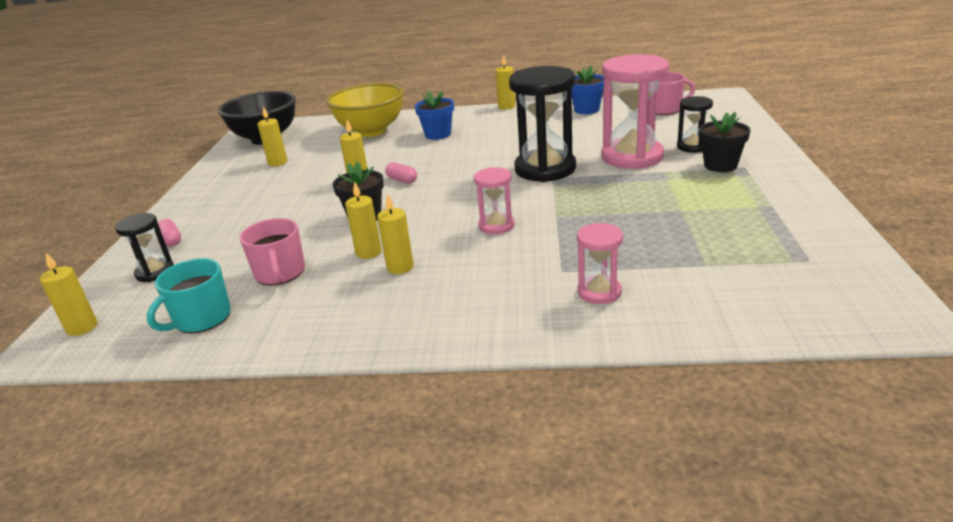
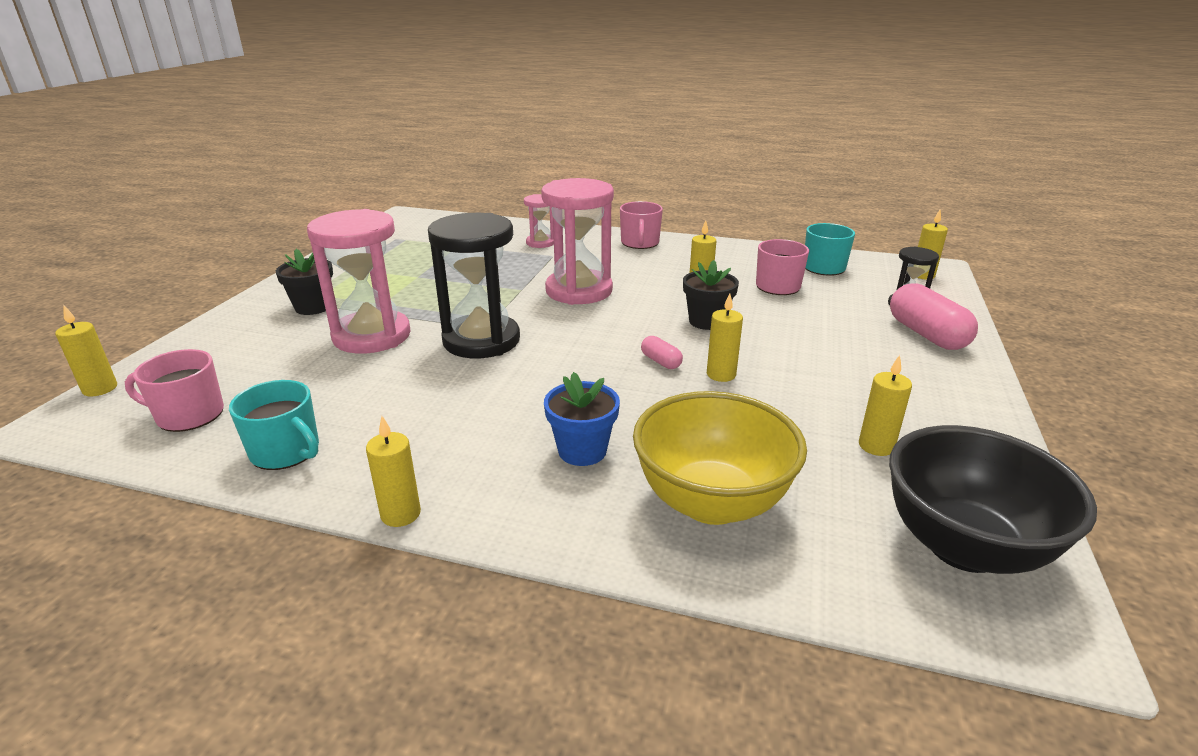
camera: 170 degrees left, 0 degrees up
pink capsule [158,219,181,246] -> pink capsule [890,283,978,350], size x2.05
yellow candle [377,193,414,274] -> yellow candle moved to [55,306,117,396]
pink hourglass [474,167,515,234] -> pink hourglass [541,178,614,305], size x1.97
blue flower pot [571,66,604,114] -> turquoise mug [229,380,319,470]
black hourglass [677,96,713,153] -> none
none -> pink mug [620,201,663,249]

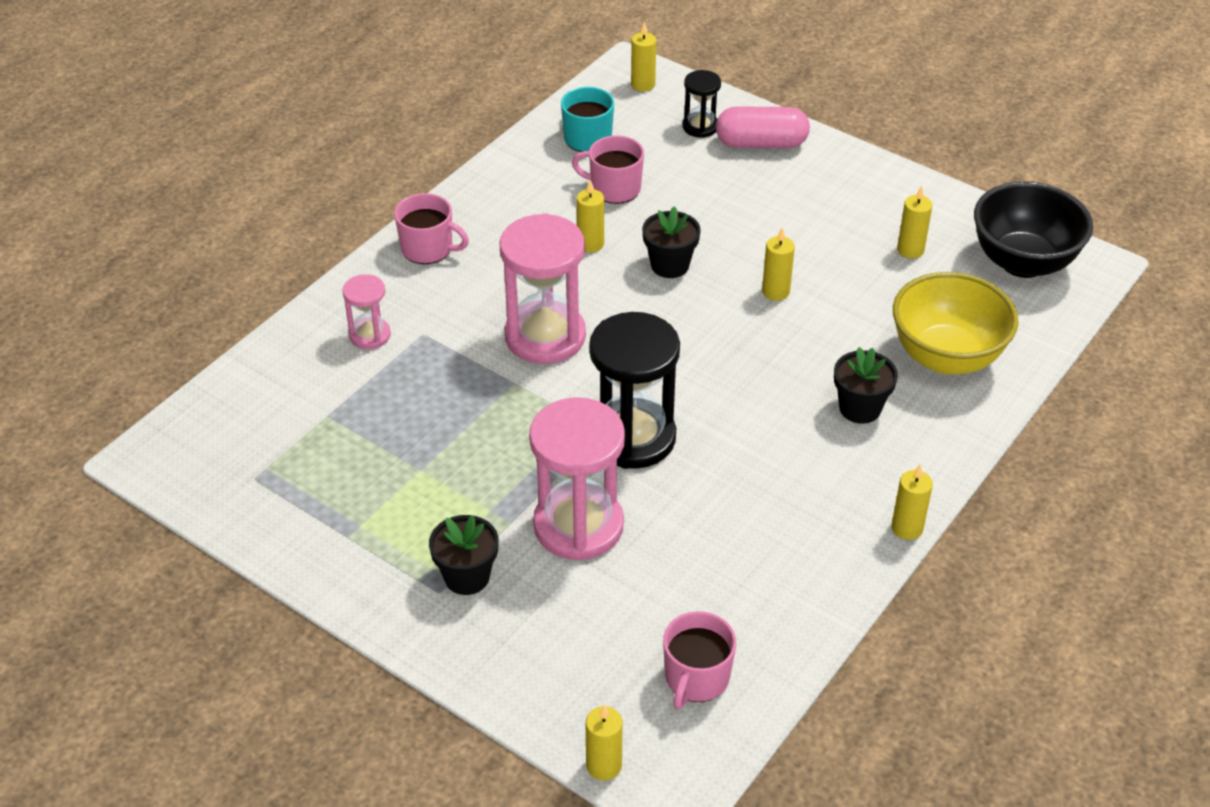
camera: 70 degrees left, 15 degrees up
turquoise mug [229,380,319,470] -> none
blue flower pot [544,372,620,466] -> black flower pot [834,347,898,424]
pink capsule [641,336,683,369] -> none

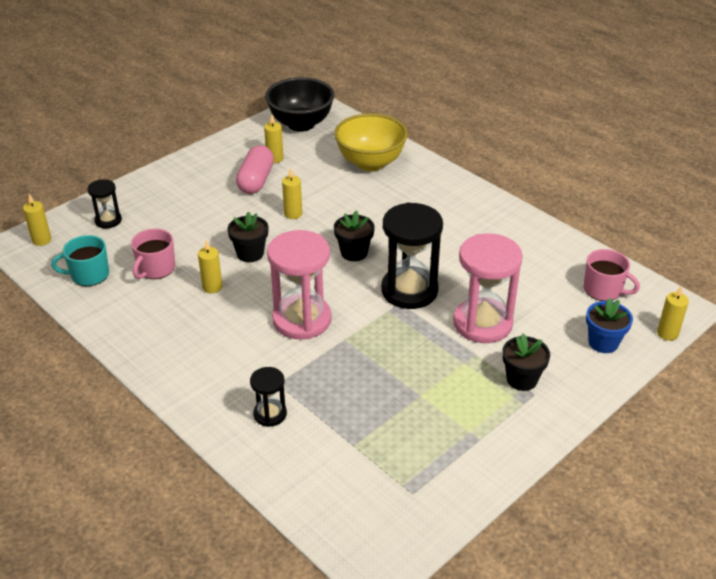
camera: 80 degrees left, 5 degrees down
pink hourglass [342,274,391,349] -> black hourglass [250,367,287,427]
pink mug [394,193,469,264] -> none
pink capsule [716,106,810,148] -> pink capsule moved to [236,145,274,194]
black flower pot [834,347,898,424] -> black flower pot moved to [334,210,375,261]
yellow candle [891,464,933,540] -> none
none -> blue flower pot [586,298,633,353]

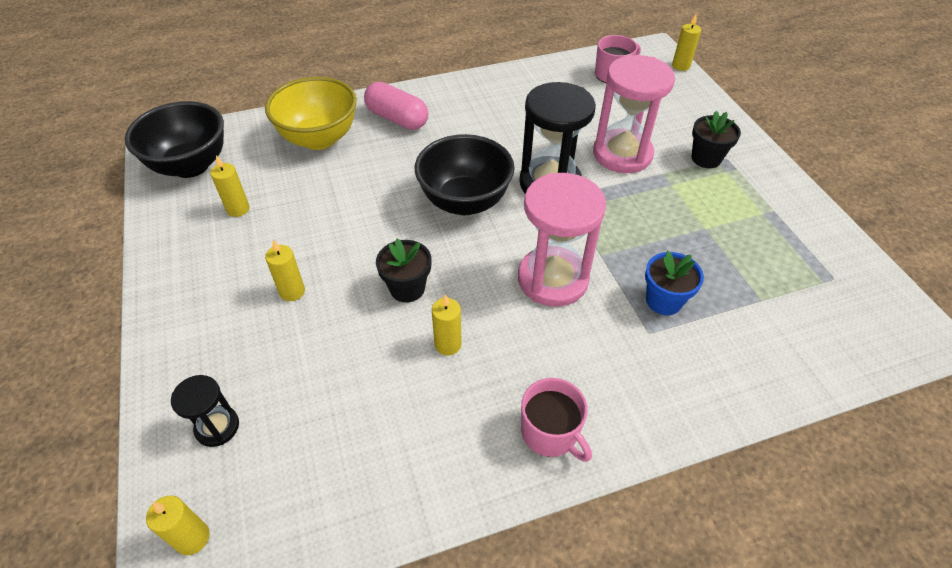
camera: 65 degrees left, 10 degrees up
turquoise mug [51,235,109,286] -> none
pink mug [131,228,175,279] -> pink mug moved to [521,378,592,462]
pink capsule [236,145,274,194] -> pink capsule moved to [364,82,428,130]
black hourglass [250,367,287,427] -> none
yellow candle [282,168,302,219] -> yellow candle moved to [265,239,305,301]
black flower pot [334,210,375,261] -> black bowl [415,134,515,215]
blue flower pot [586,298,633,353] -> blue flower pot moved to [645,251,704,315]

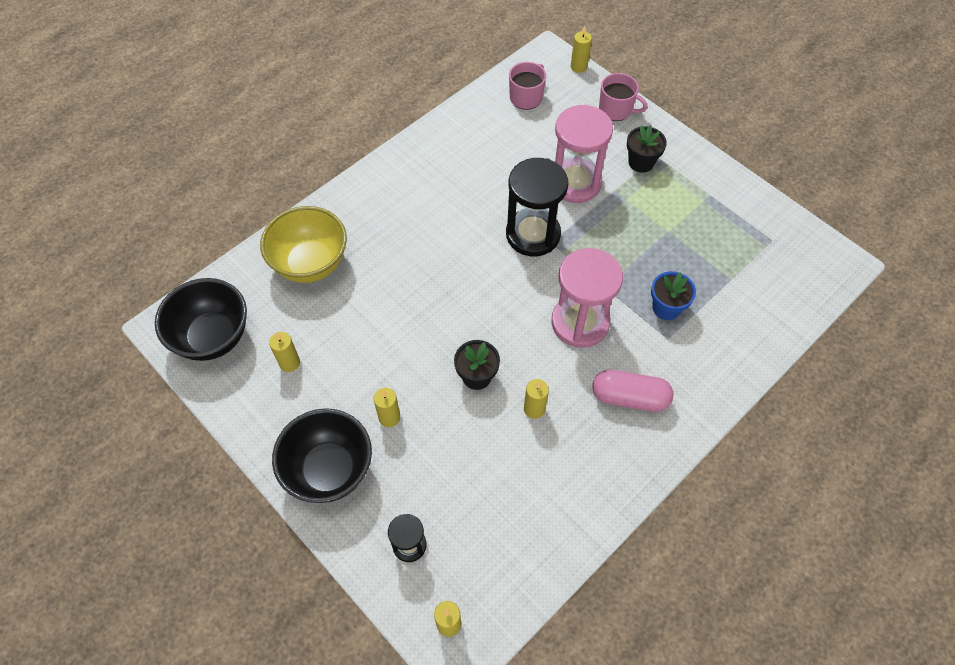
camera: 25 degrees left, 10 degrees up
pink capsule [364,82,428,130] -> pink capsule moved to [592,370,674,412]
black bowl [415,134,515,215] -> black bowl moved to [272,408,372,503]
pink mug [521,378,592,462] -> pink mug moved to [599,73,647,121]

